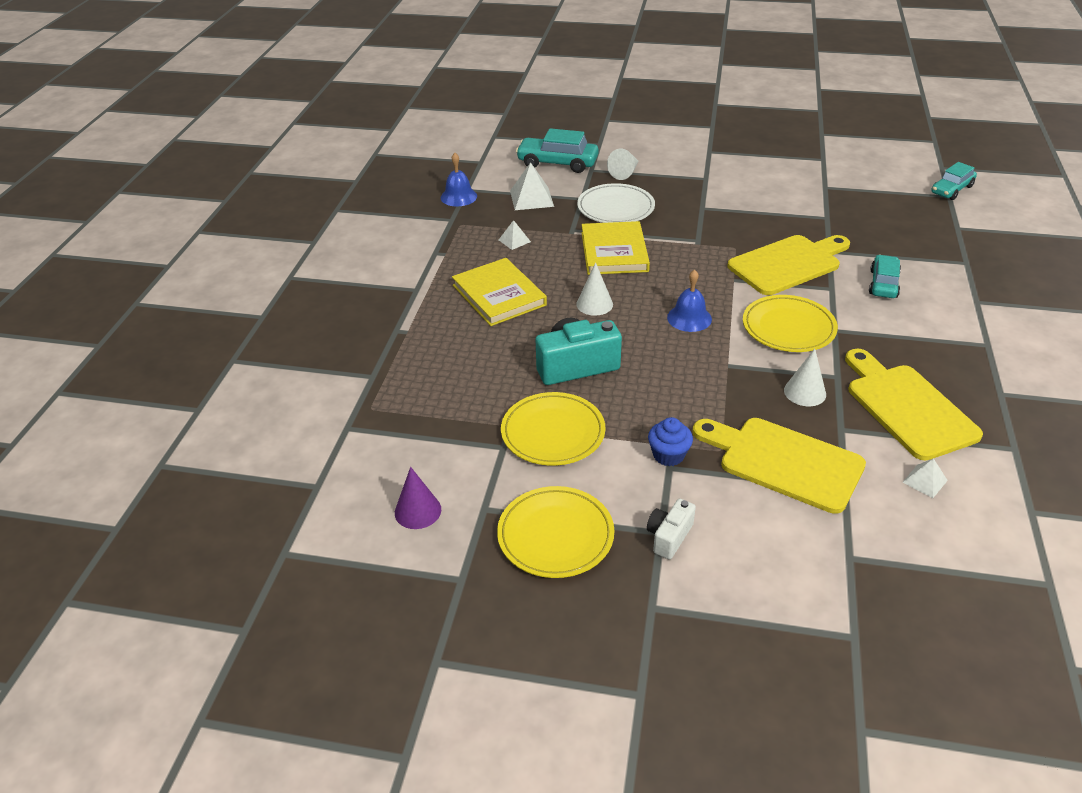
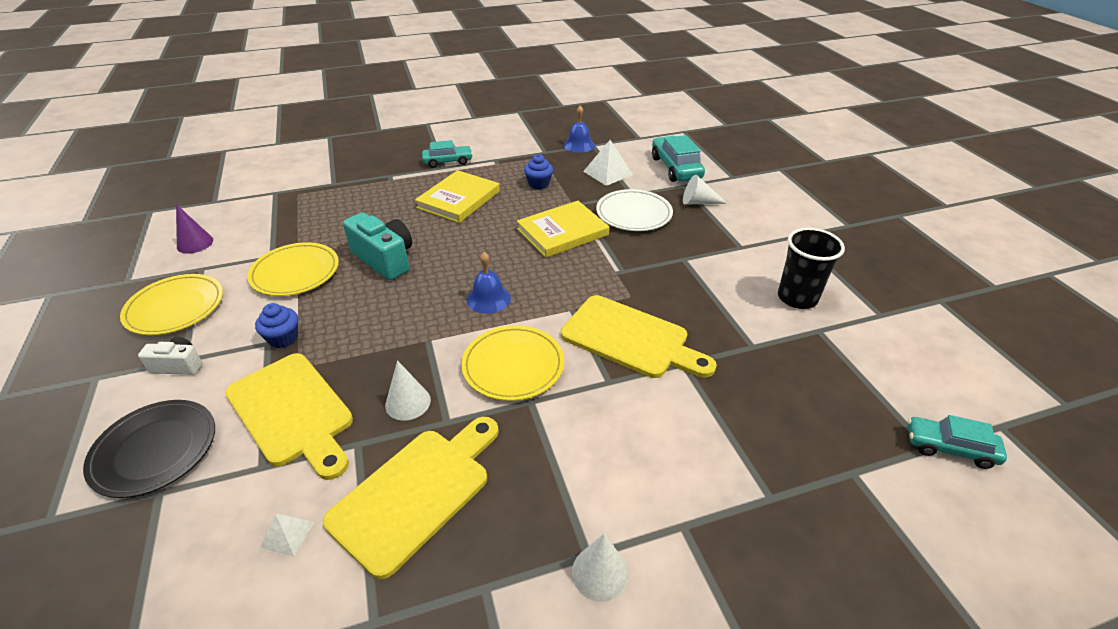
camera: 60 degrees right, 0 degrees up
white pyramid [499,220,531,250] -> blue cupcake [524,154,553,189]
white cone [576,262,613,316] -> white cone moved to [572,534,629,602]
yellow cutting board [692,418,866,514] -> yellow cutting board turned 135 degrees clockwise [225,353,353,480]
turquoise car [869,255,901,298] -> turquoise car moved to [422,140,473,168]
none -> black plate [83,400,215,498]
none -> black cup [778,228,845,309]

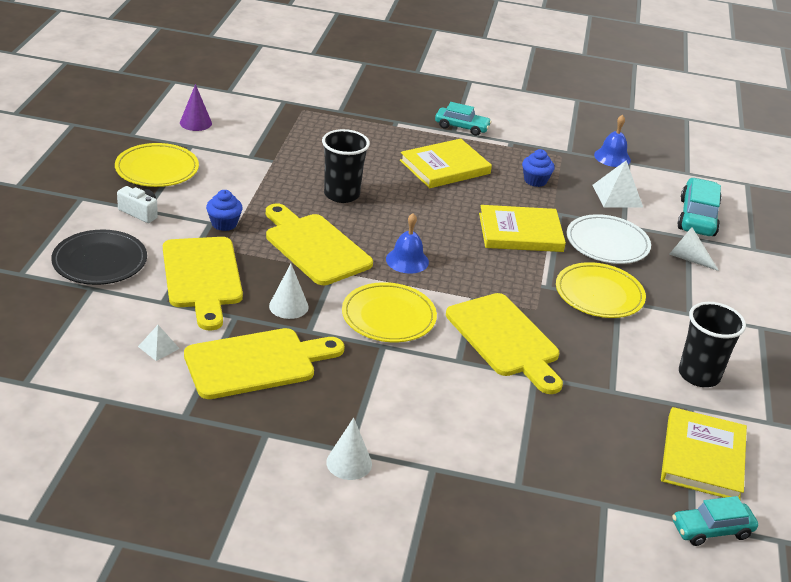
camera: 25 degrees right, 5 degrees down
yellow plate [247,242,339,296] -> yellow plate moved to [556,262,646,318]
turquoise camera [343,212,412,280] -> black cup [322,129,370,203]
turquoise car [908,415,1007,469] -> turquoise car turned 60 degrees counterclockwise [672,496,758,546]
none -> yellow cutting board [266,203,373,285]
none -> yellow book [661,407,747,500]

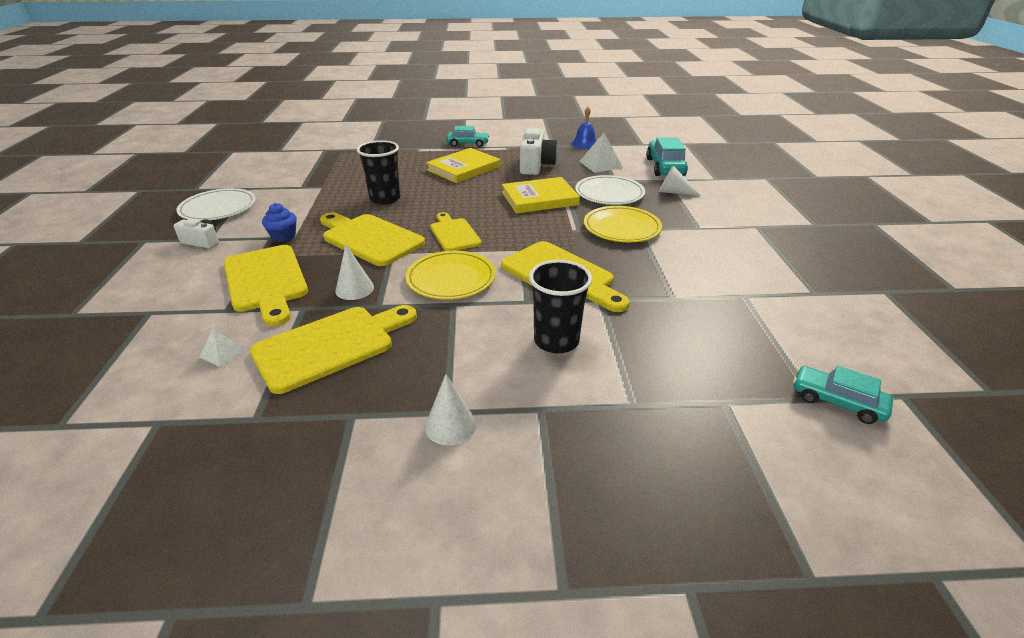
camera: 10 degrees left, 0 degrees up
black plate [51,230,147,285] -> none
yellow plate [115,143,199,187] -> white plate [176,188,256,221]
purple cone [180,84,212,131] -> none
blue bell [386,213,429,274] -> yellow cutting board [430,212,482,251]
blue cupcake [522,149,555,187] -> white camera [520,128,558,175]
yellow book [661,407,747,500] -> none
turquoise car [672,496,758,546] -> turquoise car turned 60 degrees clockwise [793,366,893,424]
black cup [679,302,746,387] -> black cup moved to [529,260,592,353]

